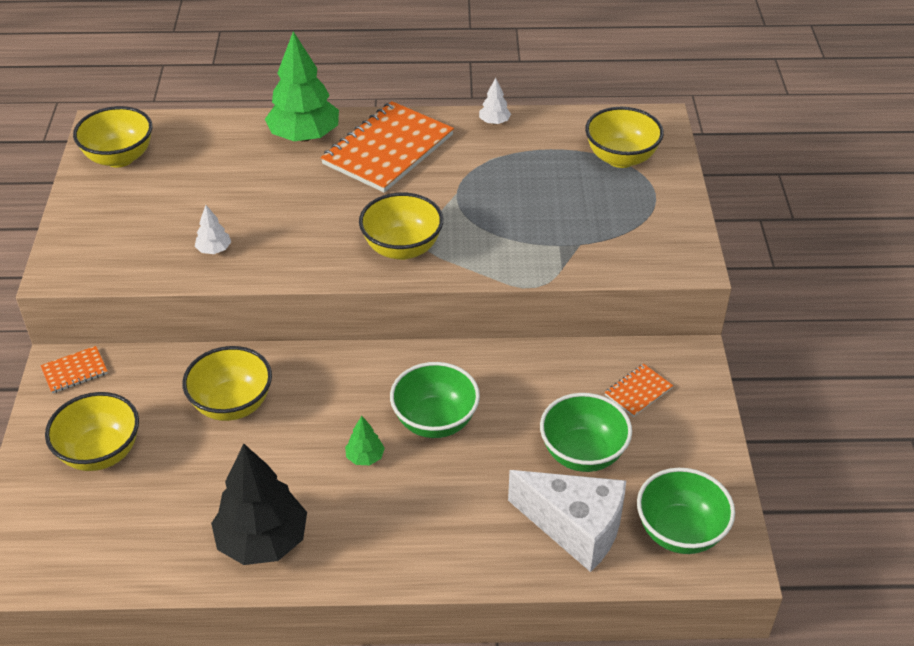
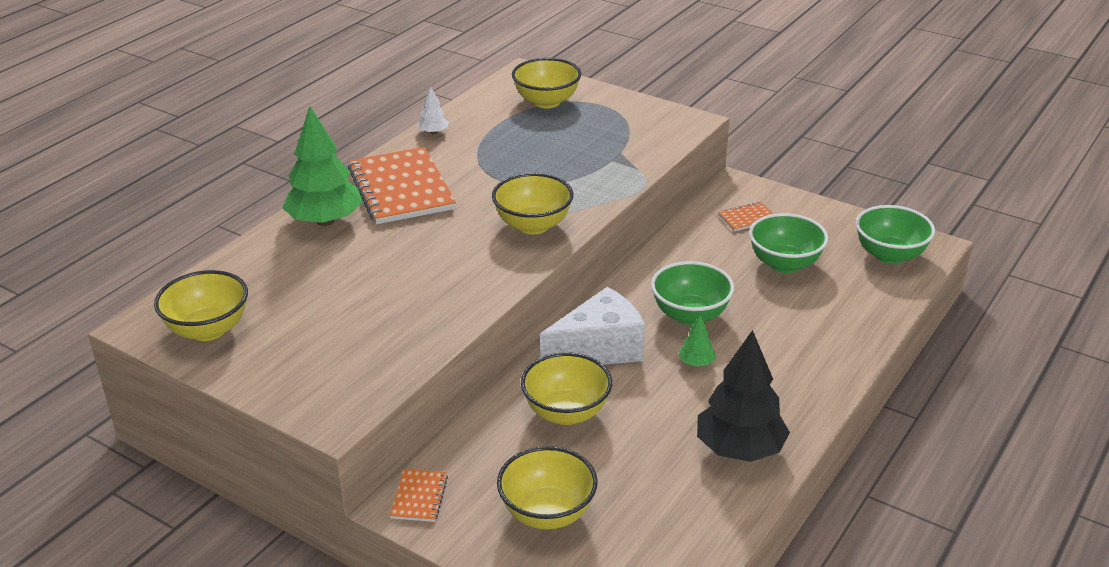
camera: 55 degrees left, 10 degrees down
white tree [195,205,231,254] -> none
white cheese [508,470,626,572] -> white cheese moved to [540,287,645,365]
orange notebook [605,364,673,417] -> orange notebook turned 75 degrees clockwise [718,202,773,231]

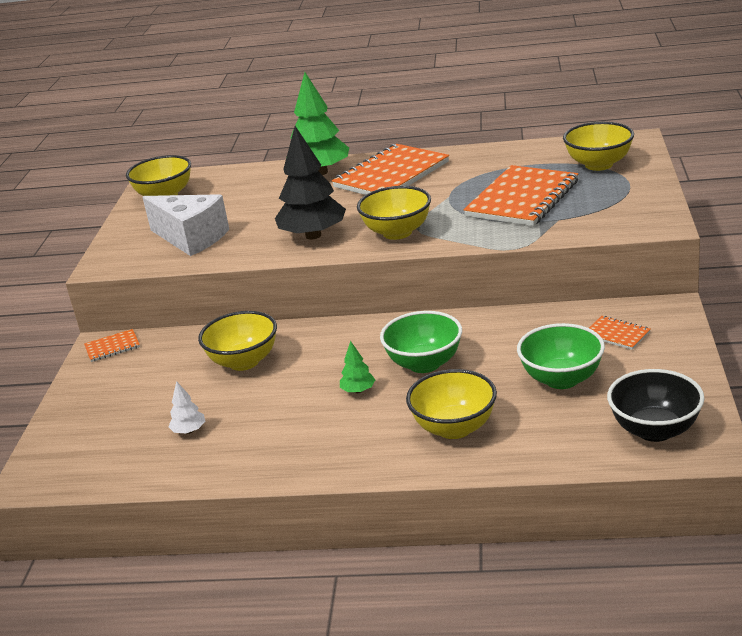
camera: 65 degrees right, 5 degrees down
white tree [418,86,449,134] -> white tree moved to [169,381,205,434]
yellow bowl [497,446,598,529] -> yellow bowl moved to [406,369,497,439]
white cheese [540,287,645,365] -> white cheese moved to [142,194,229,256]
black tree [697,330,790,462] -> black tree moved to [275,126,346,240]
green bowl [856,205,935,264] -> black bowl [607,369,705,442]
none -> orange notebook [463,165,578,226]

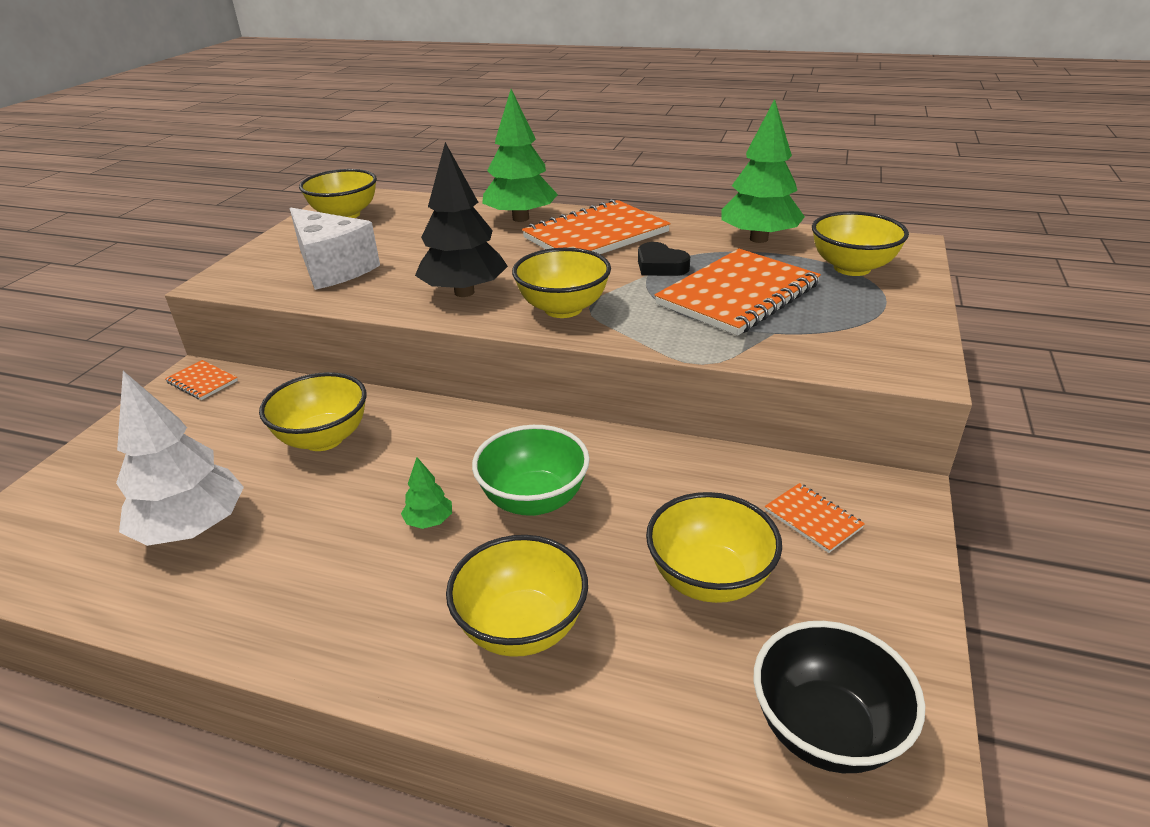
camera: 10 degrees right, 5 degrees up
orange notebook [84,329,140,362] -> orange notebook turned 45 degrees clockwise [165,360,238,400]
white tree [169,381,205,434] -> white tree [116,371,244,546], size x2.25
green bowl [517,323,605,389] -> yellow bowl [646,492,782,603]
none -> black heart [638,242,690,276]
none -> green tree [721,99,805,243]

